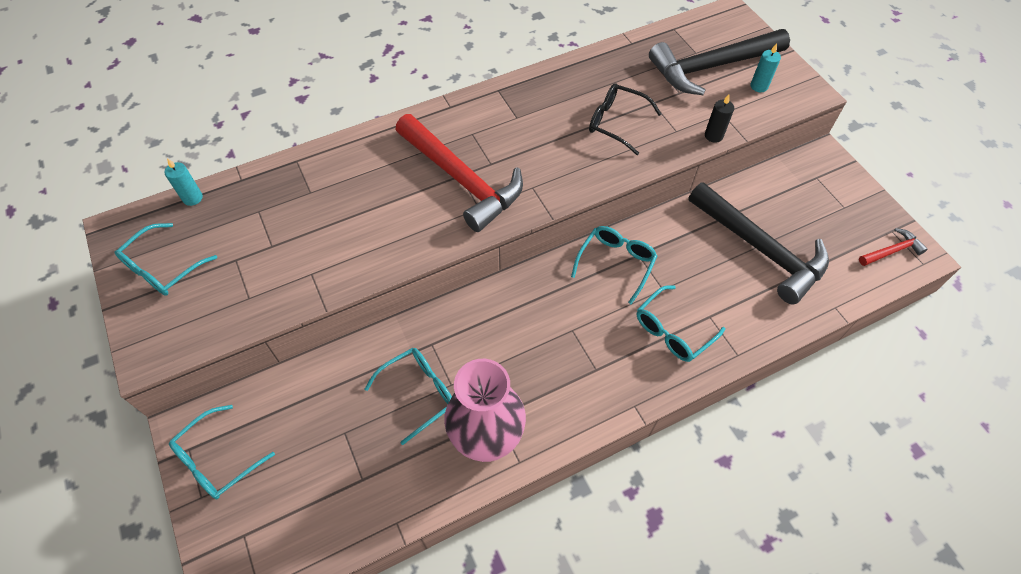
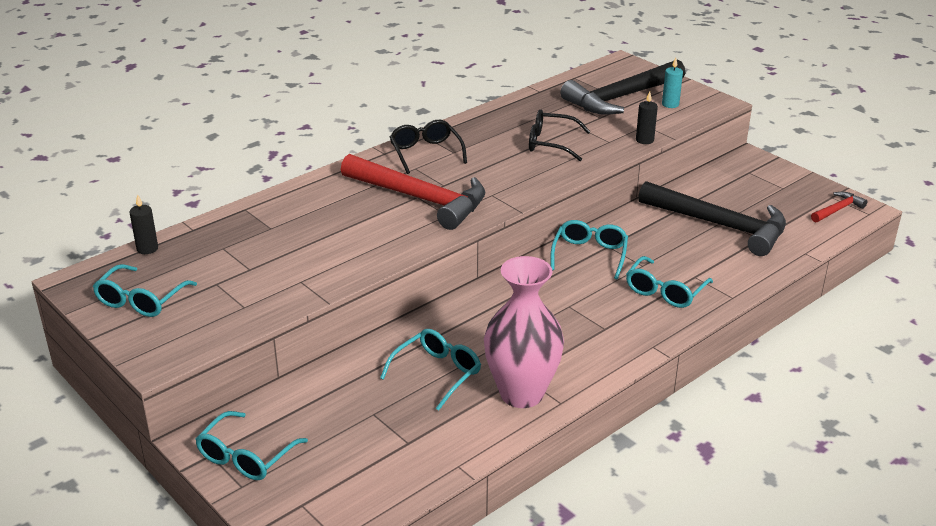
camera: 15 degrees left, 25 degrees down
turquoise candle [164,158,203,206] -> black candle [129,194,158,254]
none -> black glasses [390,120,467,174]

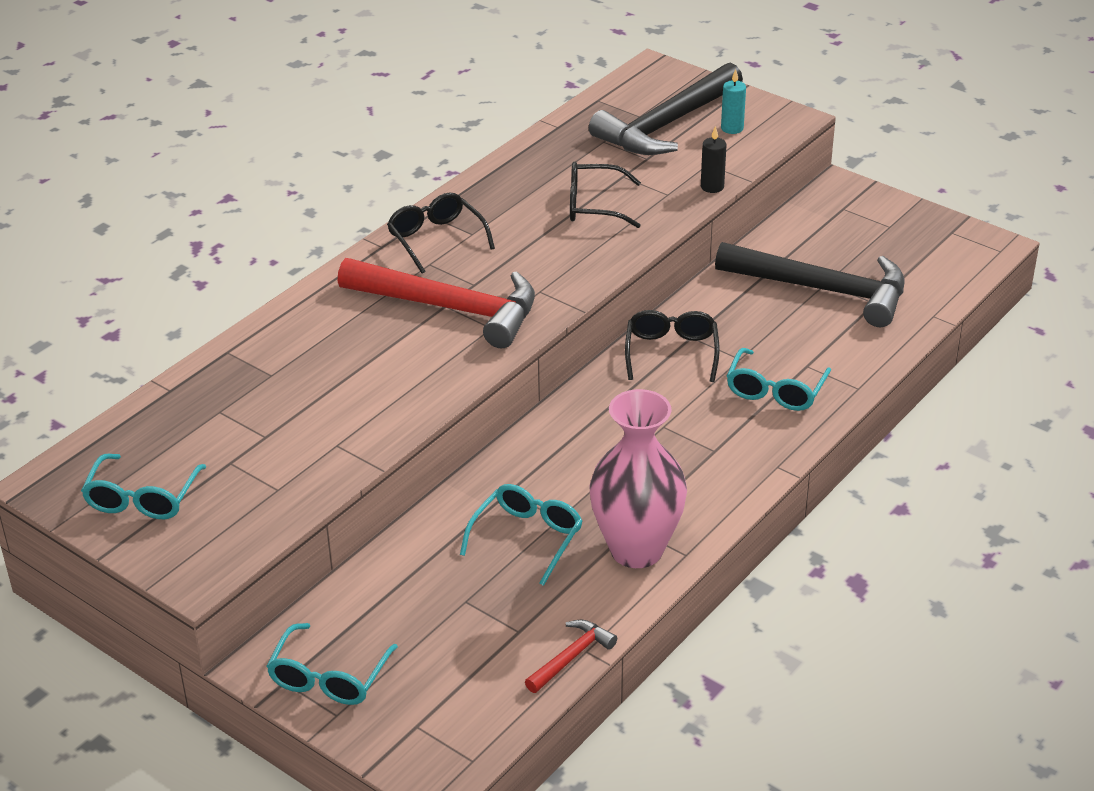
camera: 10 degrees left, 5 degrees up
black candle [129,194,158,254] -> none
turquoise glasses [550,220,628,280] -> black glasses [625,310,720,382]
red hammer [811,192,867,222] -> red hammer moved to [525,620,617,693]

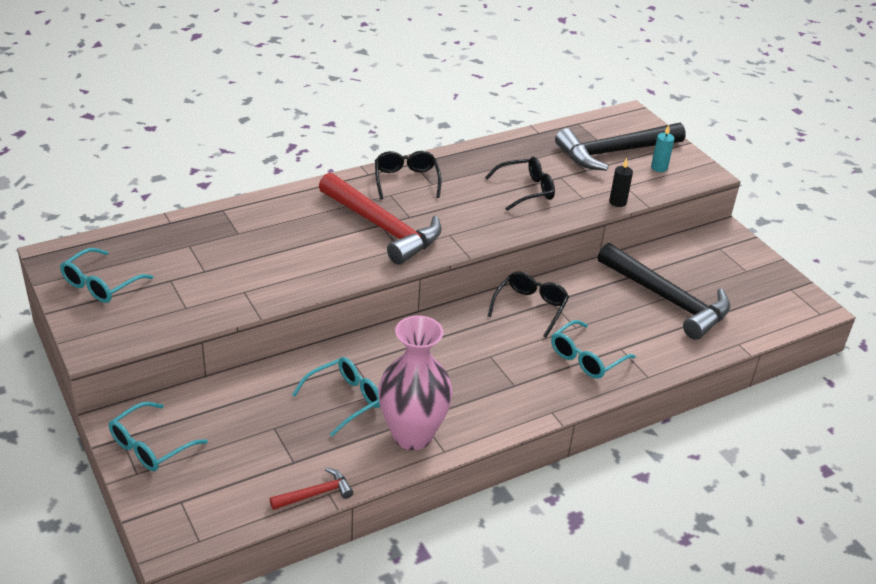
camera: 20 degrees right, 0 degrees up
black glasses [570,162,641,228] -> black glasses turned 135 degrees clockwise [485,157,555,211]

